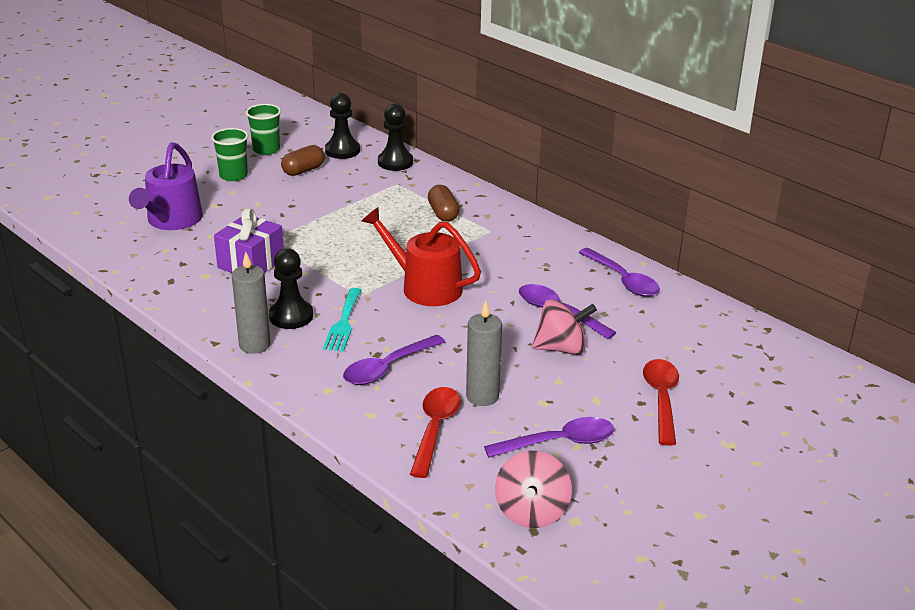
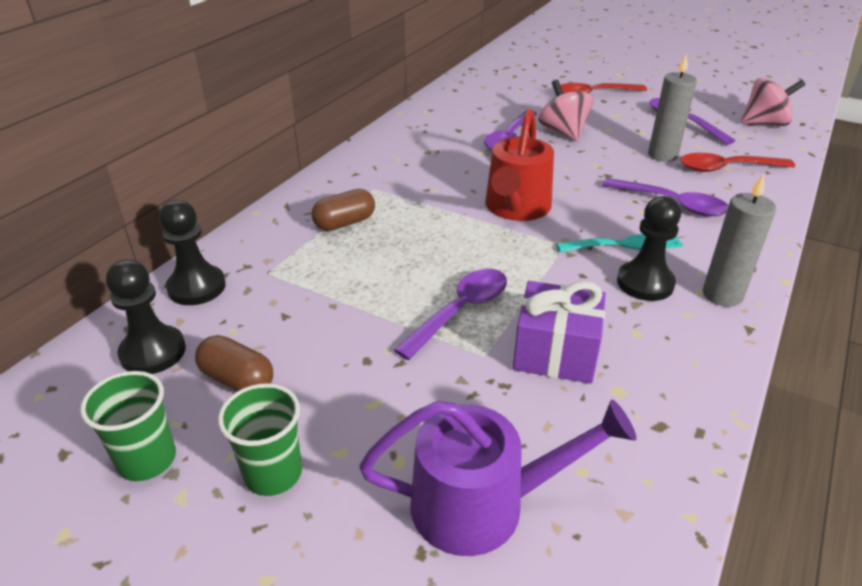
camera: 105 degrees left, 5 degrees up
purple spoon [578,248,660,297] -> purple spoon moved to [394,269,507,360]

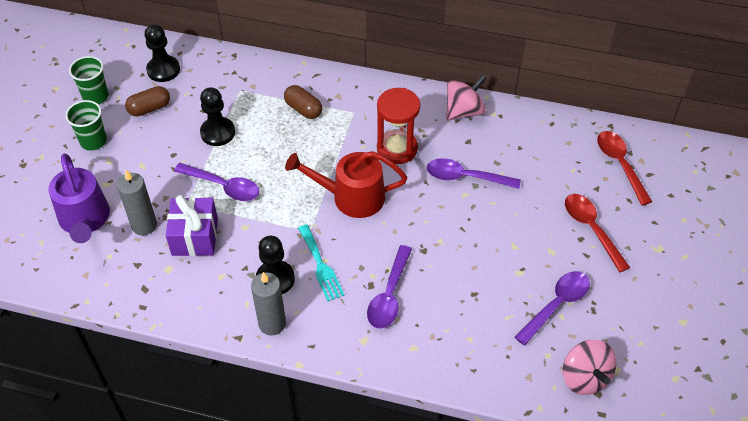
camera: 75 degrees right, 15 degrees up
black pawn [159,200,226,305] -> black pawn moved to [200,87,235,146]
brown capsule [195,335,273,392] -> brown capsule turned 45 degrees clockwise [125,86,170,116]
pink spinning top [538,80,593,141] -> pink spinning top moved to [446,75,487,121]
grey candle [648,53,697,162] -> grey candle moved to [117,170,157,235]
red spoon [680,153,795,172] -> red spoon moved to [597,131,652,205]
none -> red hourglass [377,88,420,164]

